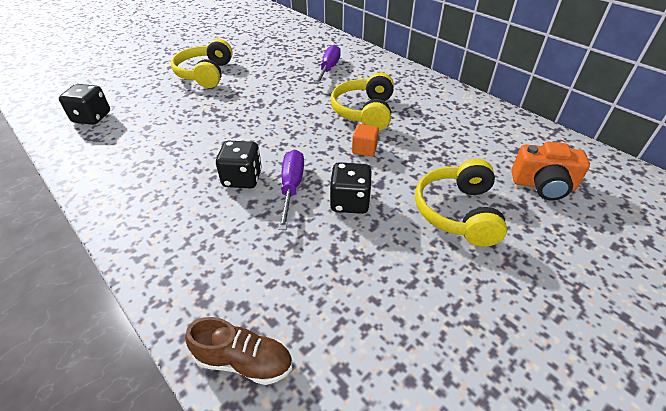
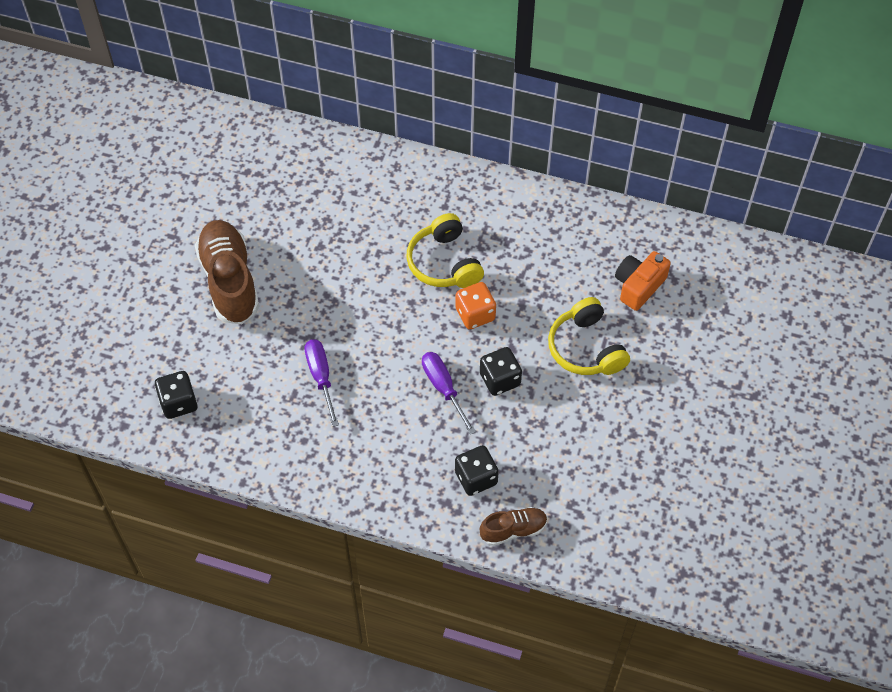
camera: 30 degrees left, 15 degrees up
yellow headphones [171,39,233,88] -> brown shoe [195,220,259,324]
black dice [216,141,262,189] -> black dice moved to [455,445,499,496]
purple screwdriver [314,45,341,84] -> purple screwdriver moved to [305,339,339,427]
orange cube [352,124,379,156] -> orange dice [455,282,496,330]
orange camera [511,142,590,200] -> orange camera turned 150 degrees clockwise [615,251,671,311]

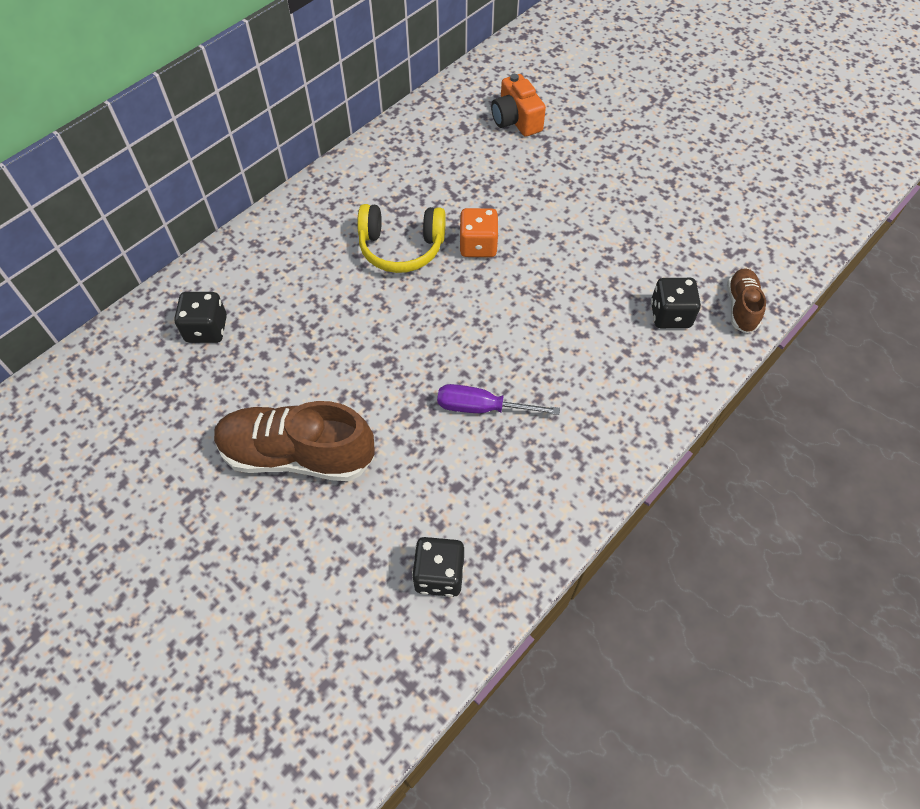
camera: 65 degrees left, 0 degrees up
purple screwdriver [422,352,476,434] -> none
black dice [480,347,522,396] -> black dice moved to [174,292,227,343]
yellow headphones [548,297,630,375] -> none

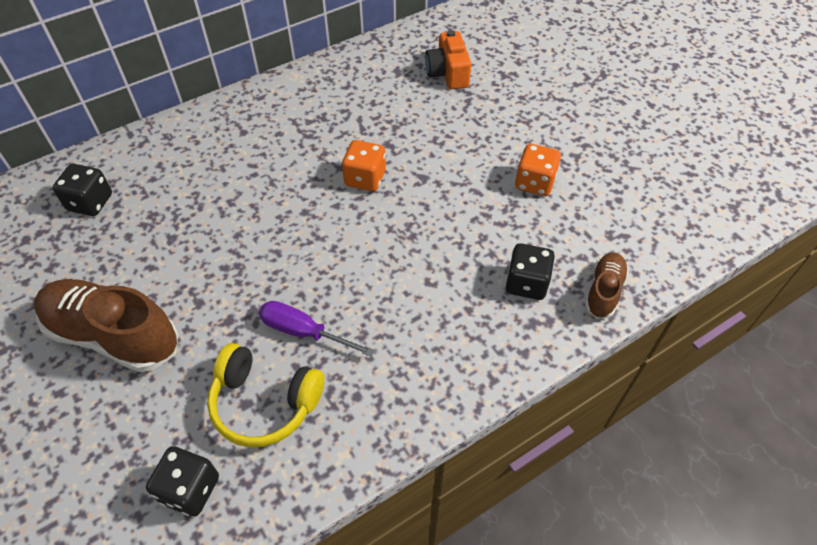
camera: 15 degrees right, 5 degrees down
yellow headphones [357,204,446,273] -> yellow headphones moved to [207,343,324,448]
none -> orange dice [515,144,561,196]

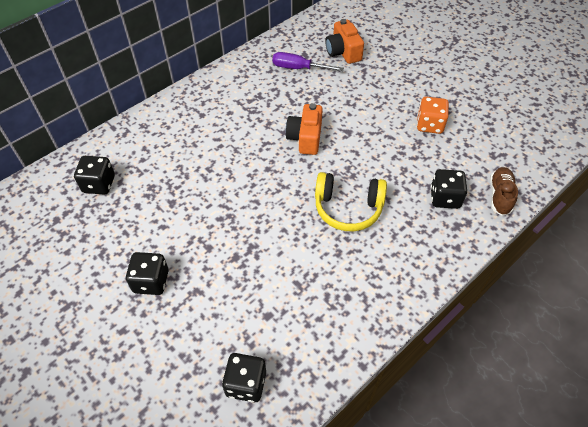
camera: 10 degrees left, 0 degrees up
brown shoe [34,279,178,372] -> black dice [126,252,169,295]
yellow headphones [207,343,324,448] -> yellow headphones moved to [315,172,387,231]
purple screwdriver [259,301,375,357] -> purple screwdriver moved to [273,52,344,71]
orange dice [342,140,386,191] -> orange camera [286,103,323,155]

